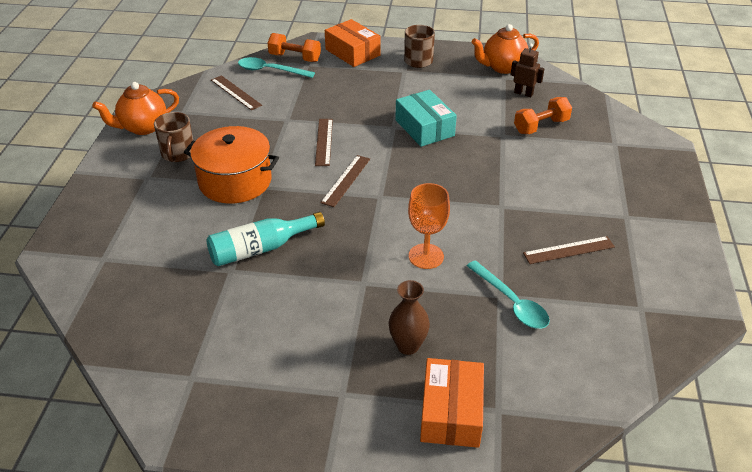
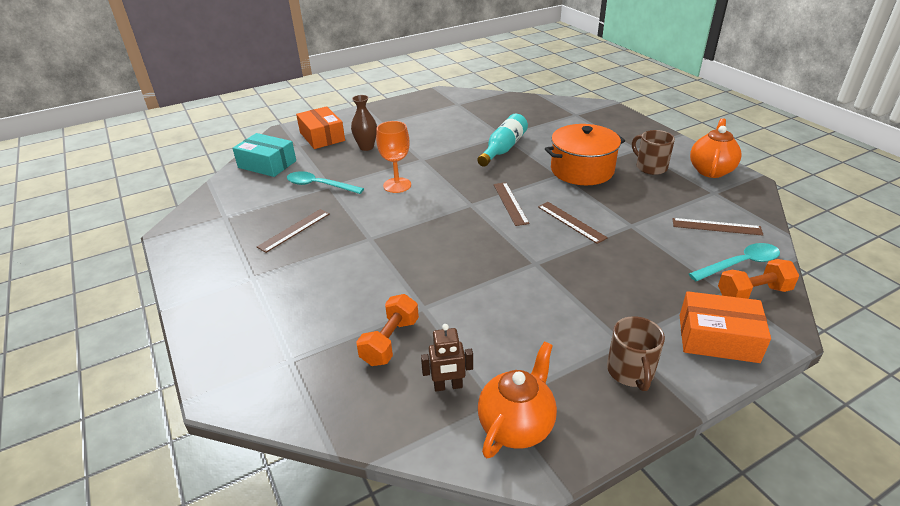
camera: 145 degrees right, 5 degrees down
turquoise box [395,90,457,147] -> turquoise box moved to [232,133,296,177]

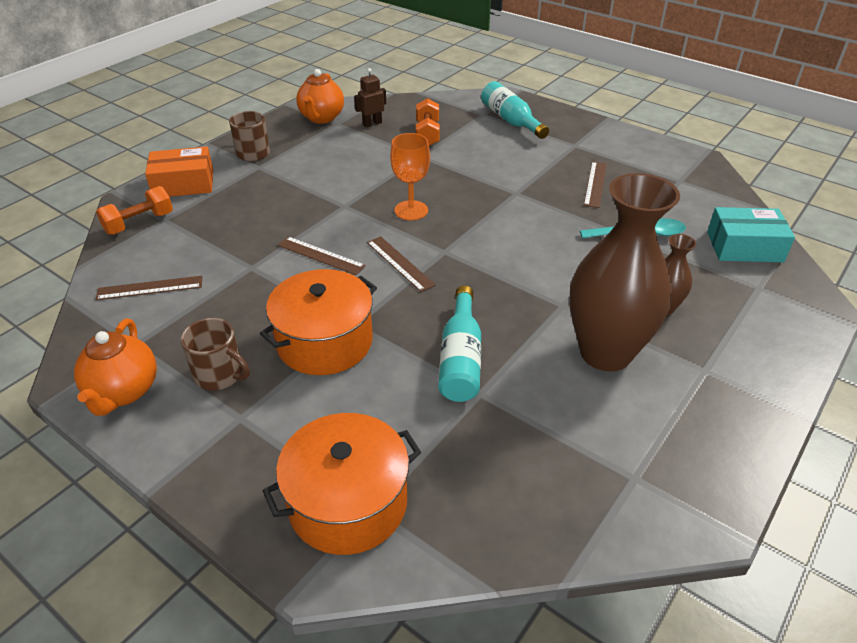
camera: 155 degrees right, 5 degrees up
orange box [296,106,345,149] -> none
orange goblet [376,121,411,193] -> orange goblet moved to [390,133,430,220]
turquoise spoon [689,243,780,281] -> none
none -> orange pot [263,413,421,555]
none -> turquoise bottle [481,81,549,139]
none -> brown vase [569,173,680,371]

